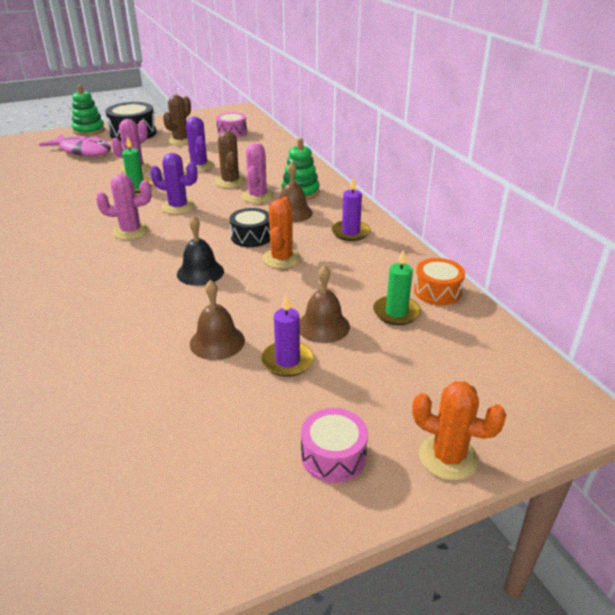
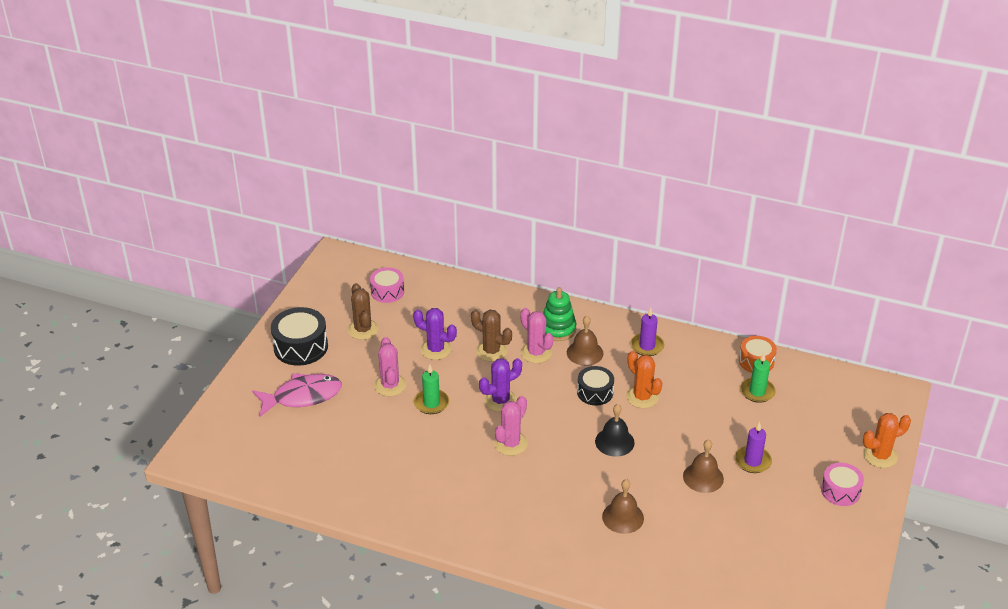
camera: 45 degrees left, 5 degrees up
green stacking toy [72,84,105,136] -> none
brown bell [300,265,350,343] -> brown bell moved to [602,479,644,534]

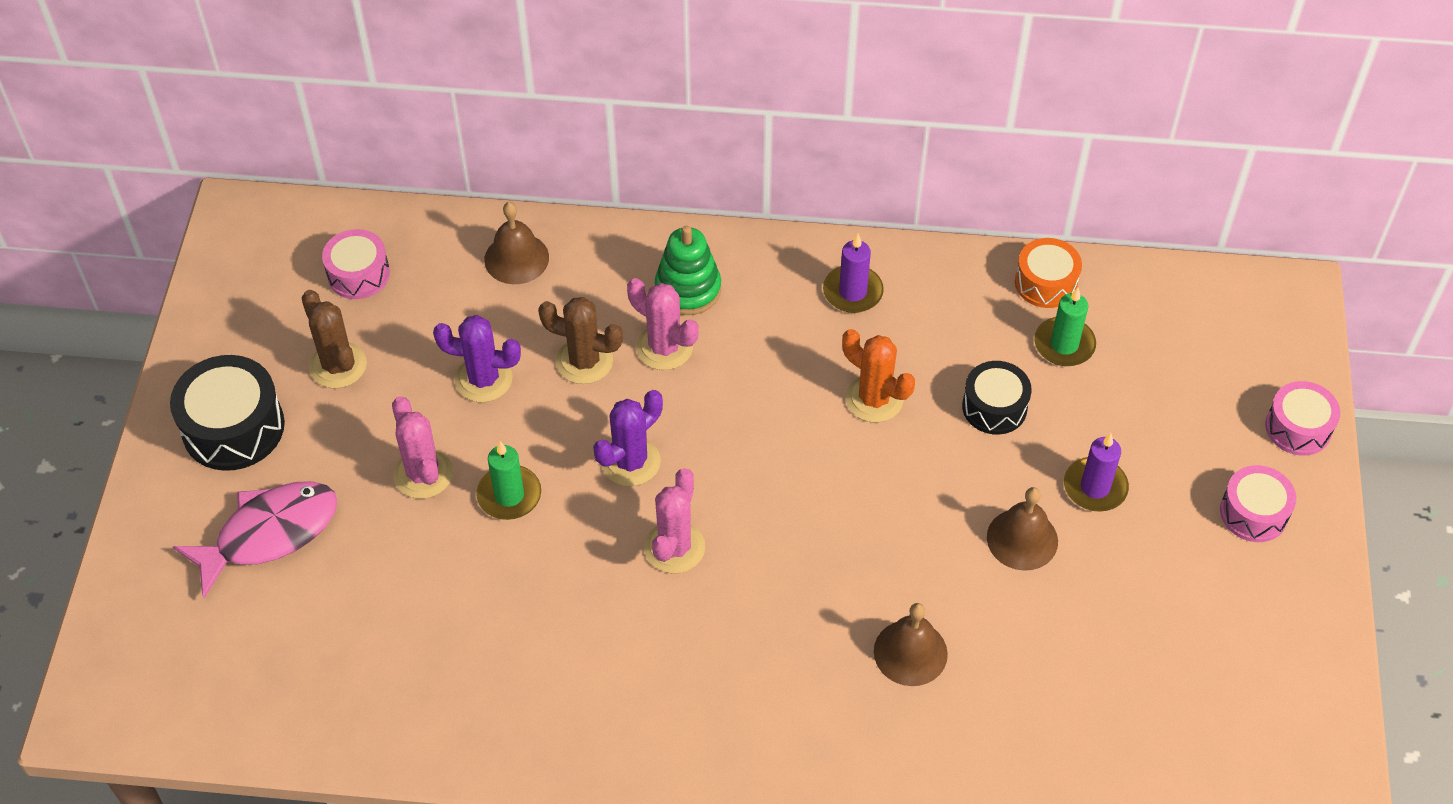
camera: 15 degrees left, 15 degrees up
brown bell [567,316,603,366] -> brown bell moved to [484,202,549,284]
black drum [577,366,614,406] -> black drum moved to [962,361,1032,435]
black bell [595,404,635,457] -> none
orange cactus [863,413,911,468] -> pink drum [1265,381,1340,456]

